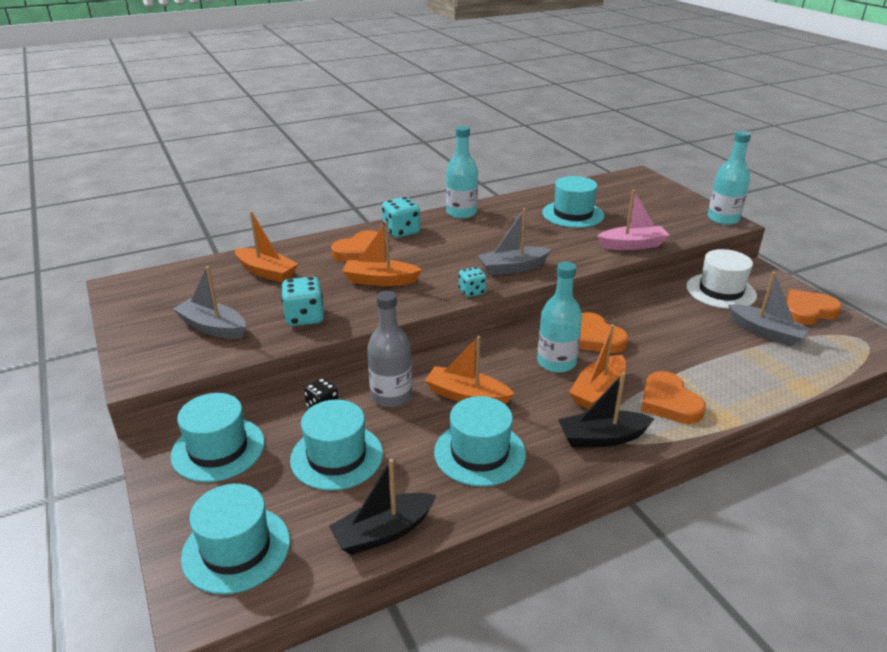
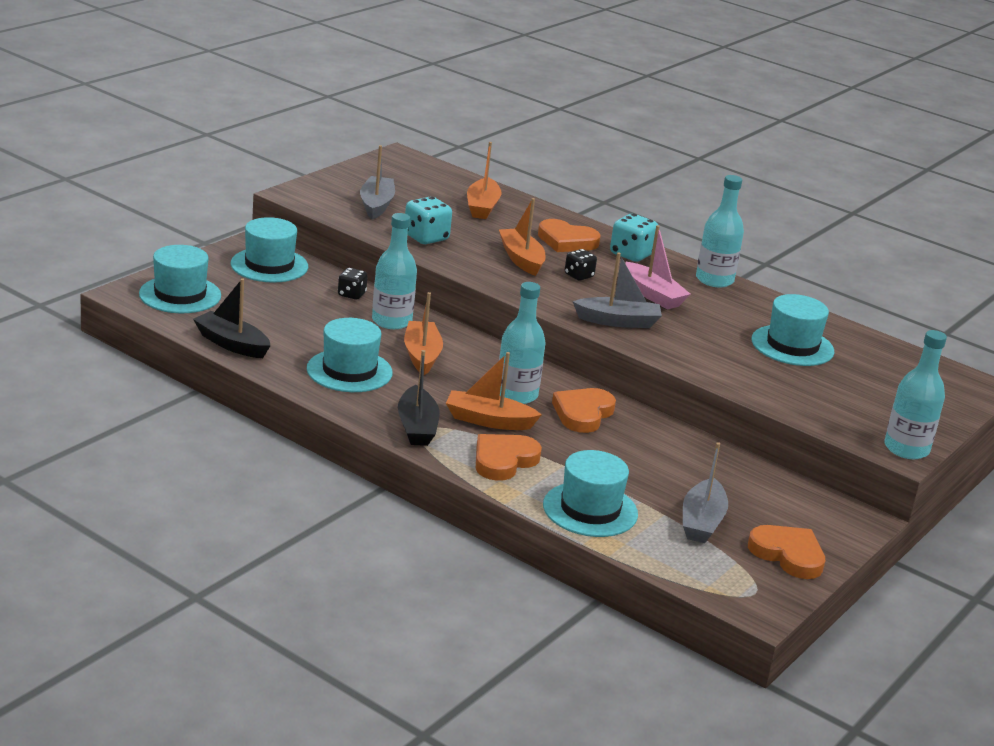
camera: 60 degrees right, 5 degrees down
turquoise hat [290,400,383,491] -> turquoise hat moved to [543,450,638,537]
grey bottle [367,291,412,407] -> turquoise bottle [372,213,417,329]
turquoise dice [459,267,486,297] -> none
grey boat [478,208,551,276] -> grey boat turned 135 degrees clockwise [573,253,662,328]
black boat [558,372,655,448] -> black boat turned 150 degrees counterclockwise [398,350,440,446]
pink boat [597,190,669,250] -> pink boat moved to [625,225,691,309]
white hat [686,249,757,309] -> none
none -> black dice [565,249,597,281]

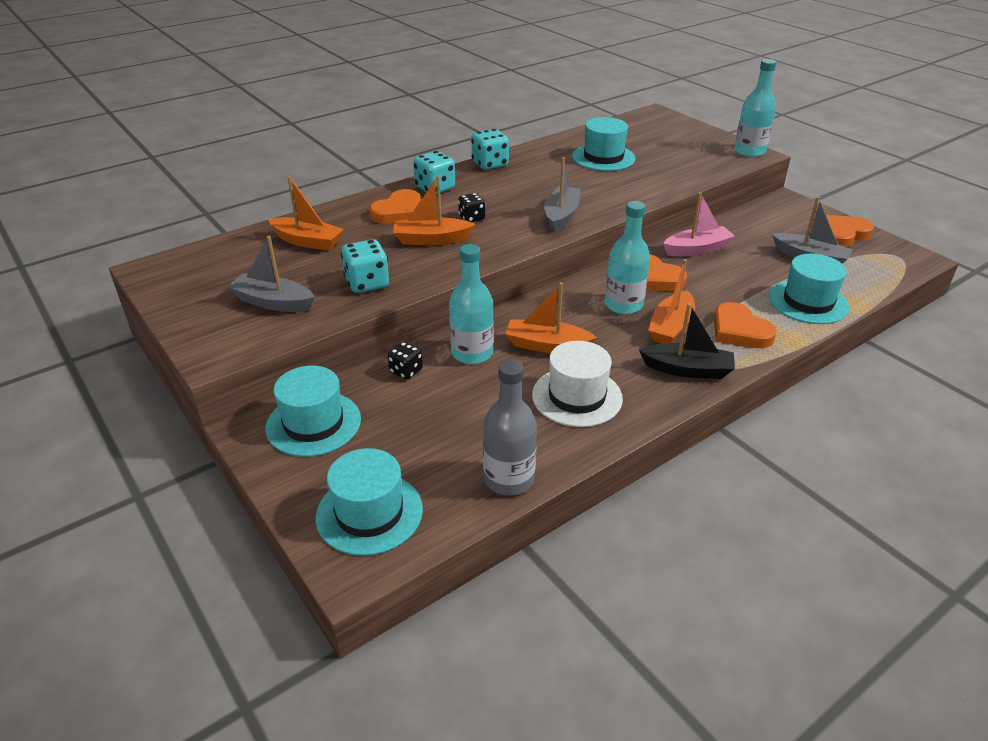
camera: 70 degrees left, 10 degrees up
black boat [193,278,271,358] -> grey bottle [483,359,537,495]
turquoise hat [307,318,393,392] -> white hat [532,341,623,427]
pink boat [625,225,691,309] -> pink boat moved to [663,192,735,256]
turquoise bottle [696,175,744,288] -> turquoise dice [471,129,509,170]

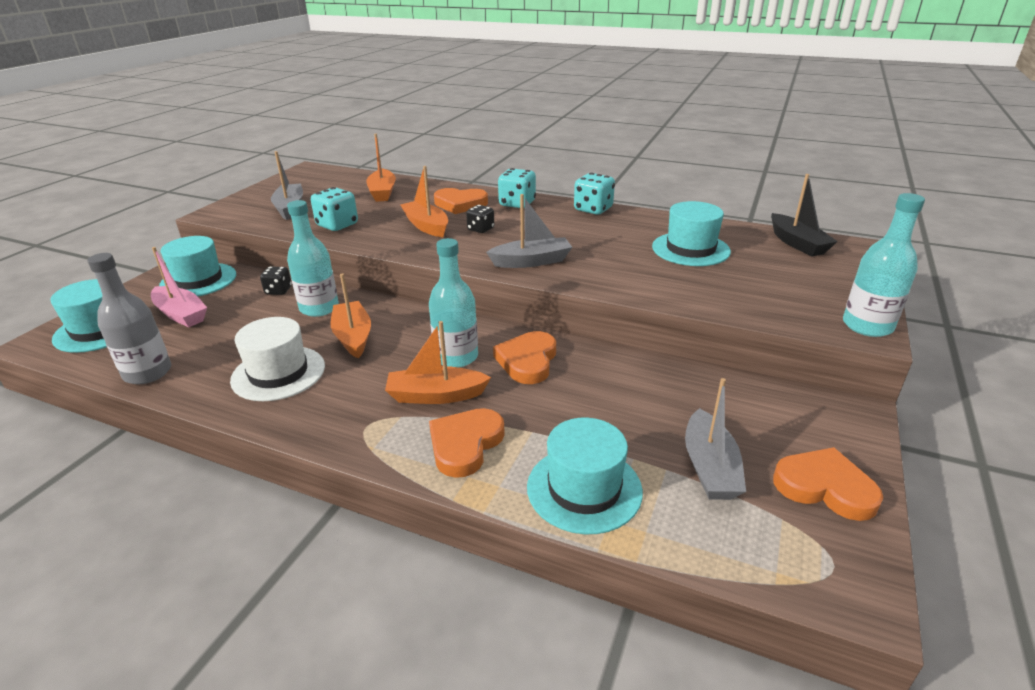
camera: 60 degrees right, 5 degrees down
black boat [639,303,735,379] -> black boat moved to [771,174,838,256]
pink boat [663,192,735,256] -> pink boat moved to [151,247,207,327]

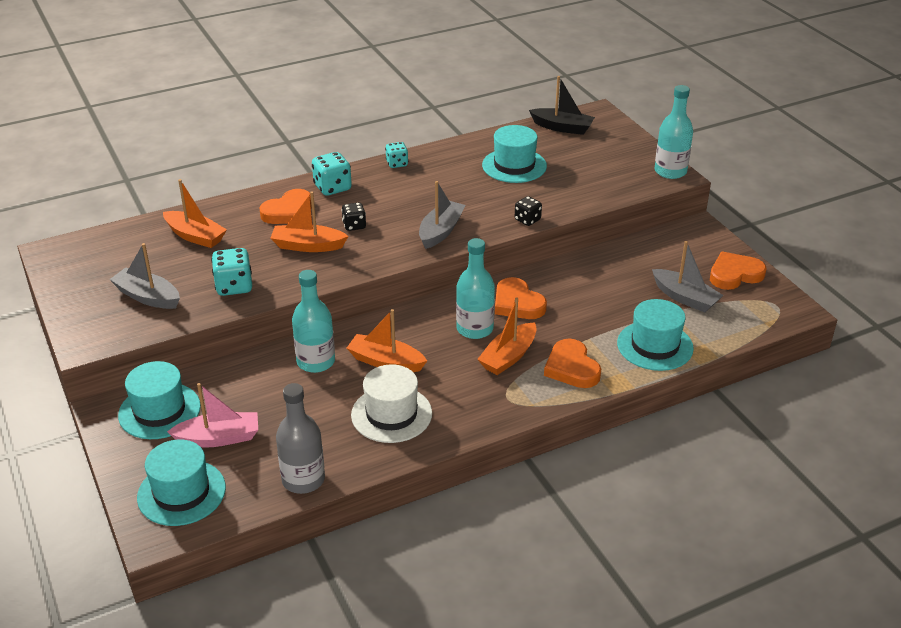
camera: 50 degrees left, 5 degrees up
black dice [260,267,292,295] -> black dice moved to [515,196,542,226]
turquoise dice [574,173,615,215] -> turquoise dice [385,142,408,168], size x0.64

